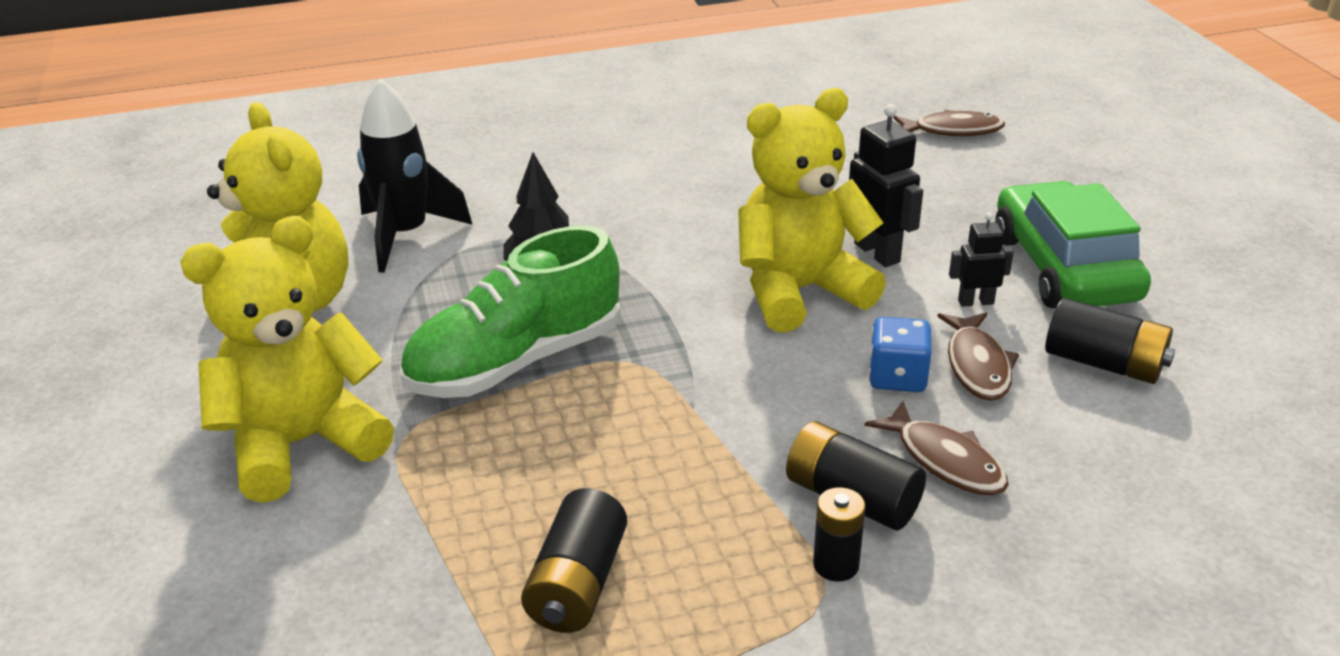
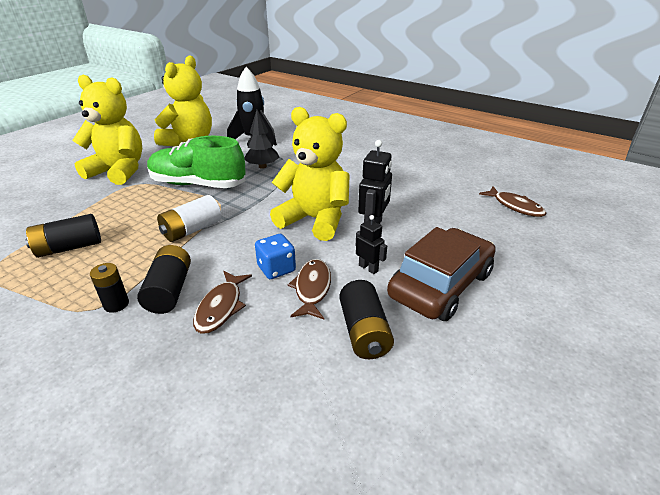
camera: 50 degrees right, 0 degrees up
brown fish [937,313,1019,401] -> brown fish turned 135 degrees clockwise [287,259,331,319]
green car [995,181,1151,308] -> brown car [387,227,496,321]
none -> white battery [157,195,221,242]

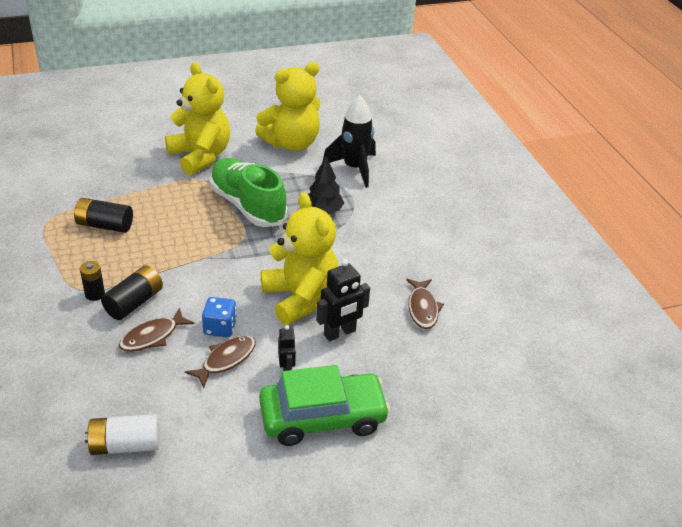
camera: 35 degrees right, 5 degrees up
white battery [157,195,221,242] -> white battery moved to [85,414,160,455]
black battery [339,280,394,359] -> none
brown car [387,227,496,321] -> green car [259,365,390,446]
brown fish [479,186,546,217] -> brown fish moved to [406,279,444,329]

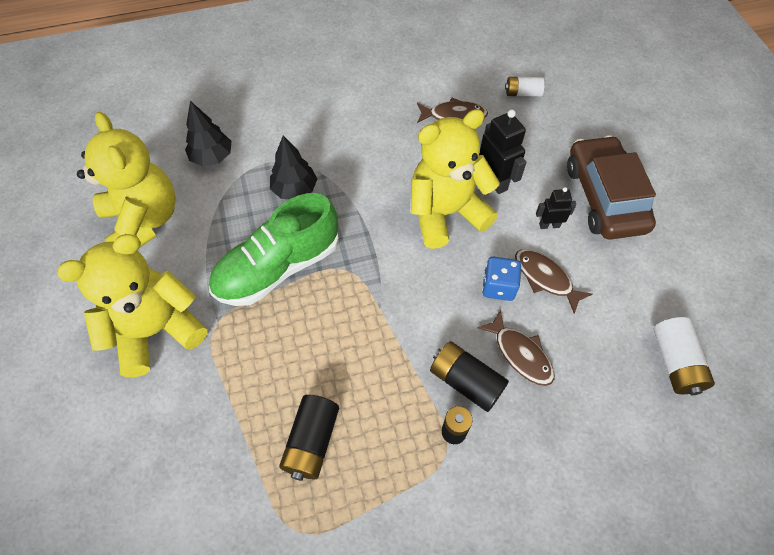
camera: 85 degrees left, 20 degrees up
green car [259,365,390,446] -> brown car [567,135,656,240]
black rocket [323,96,376,188] -> black tree [185,101,232,166]
none -> white battery [505,77,545,97]

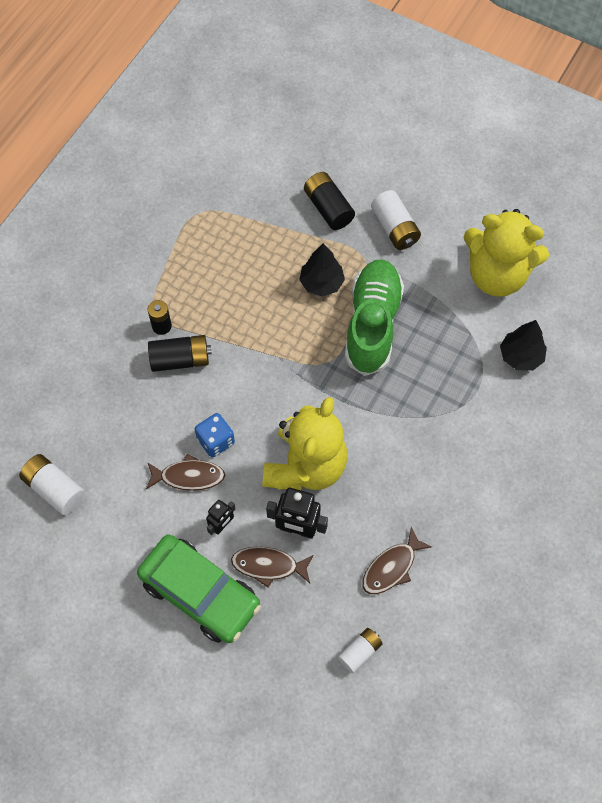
camera: 135 degrees right, 5 degrees up
yellow teddy bear [57,234,207,377] -> white battery [371,190,421,250]
black tree [270,136,317,199] -> black tree moved to [299,243,345,297]
black battery [279,395,339,481] -> black battery moved to [304,172,355,230]
brown fish [477,310,554,386] -> brown fish moved to [231,547,313,588]
brown car [567,135,656,240] -> green car [137,534,261,643]

